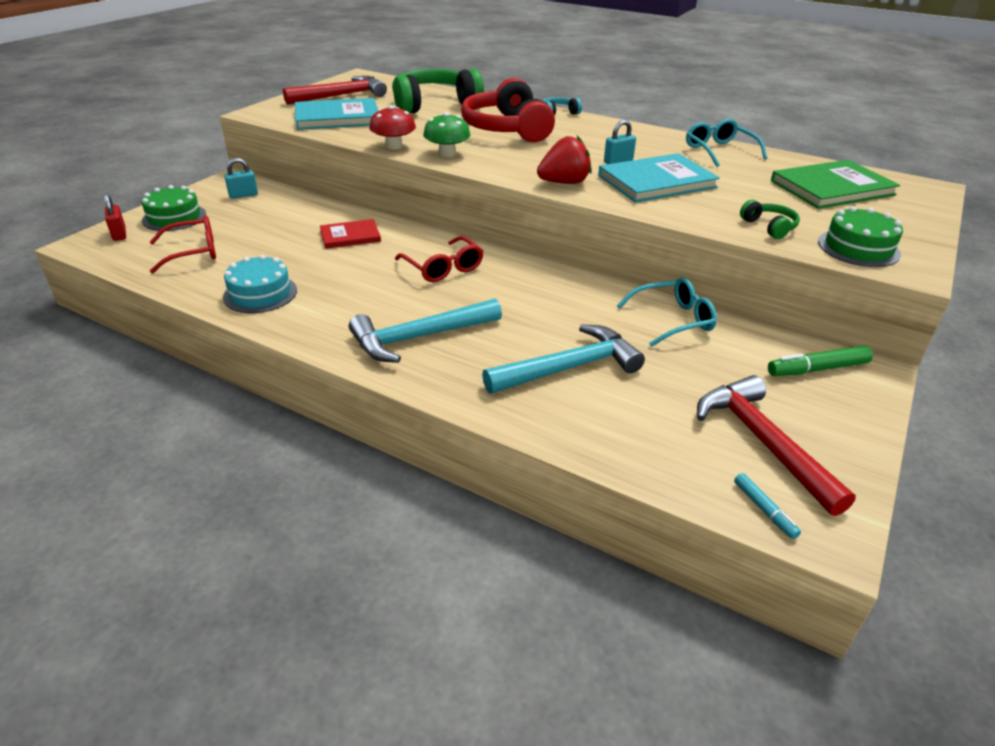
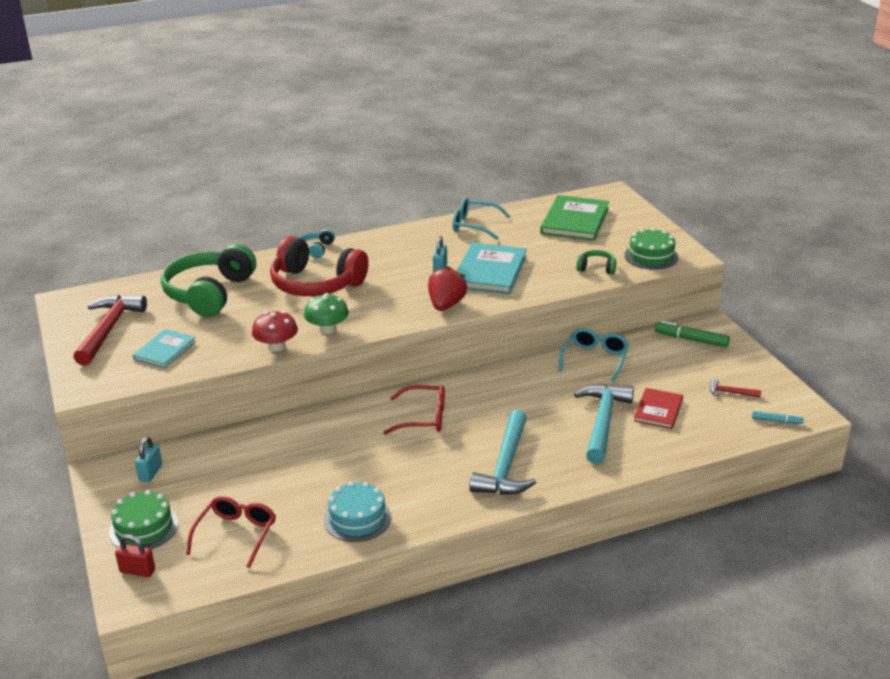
camera: 50 degrees left, 5 degrees down
turquoise book [295,98,378,130] -> turquoise book [133,329,196,368], size x0.60
red book [320,219,381,249] -> red book moved to [634,388,683,429]
red hammer [697,375,856,516] -> red hammer [710,378,761,398], size x0.44
green marker [768,346,873,376] -> green marker turned 90 degrees clockwise [654,320,730,348]

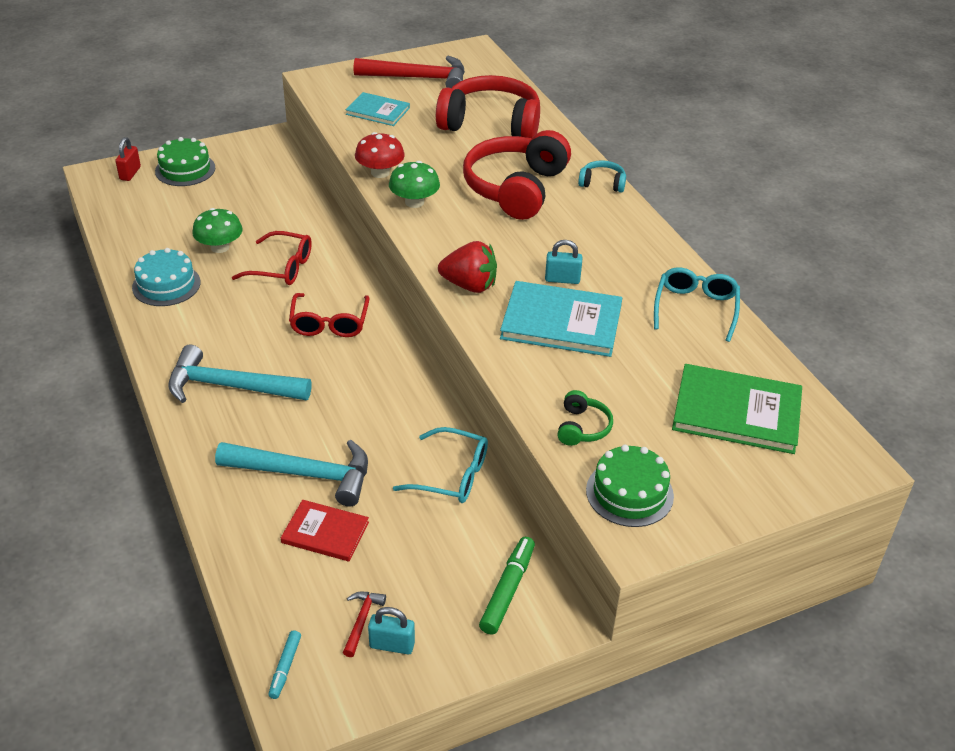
camera: 85 degrees right, 10 degrees up
turquoise padlock [135,437,162,482] -> turquoise padlock moved to [368,607,415,654]
green headphones [161,244,256,317] -> red headphones [436,75,540,138]
red glasses [186,496,276,568] -> red glasses moved to [232,231,312,285]
none -> green mushroom [192,208,243,253]

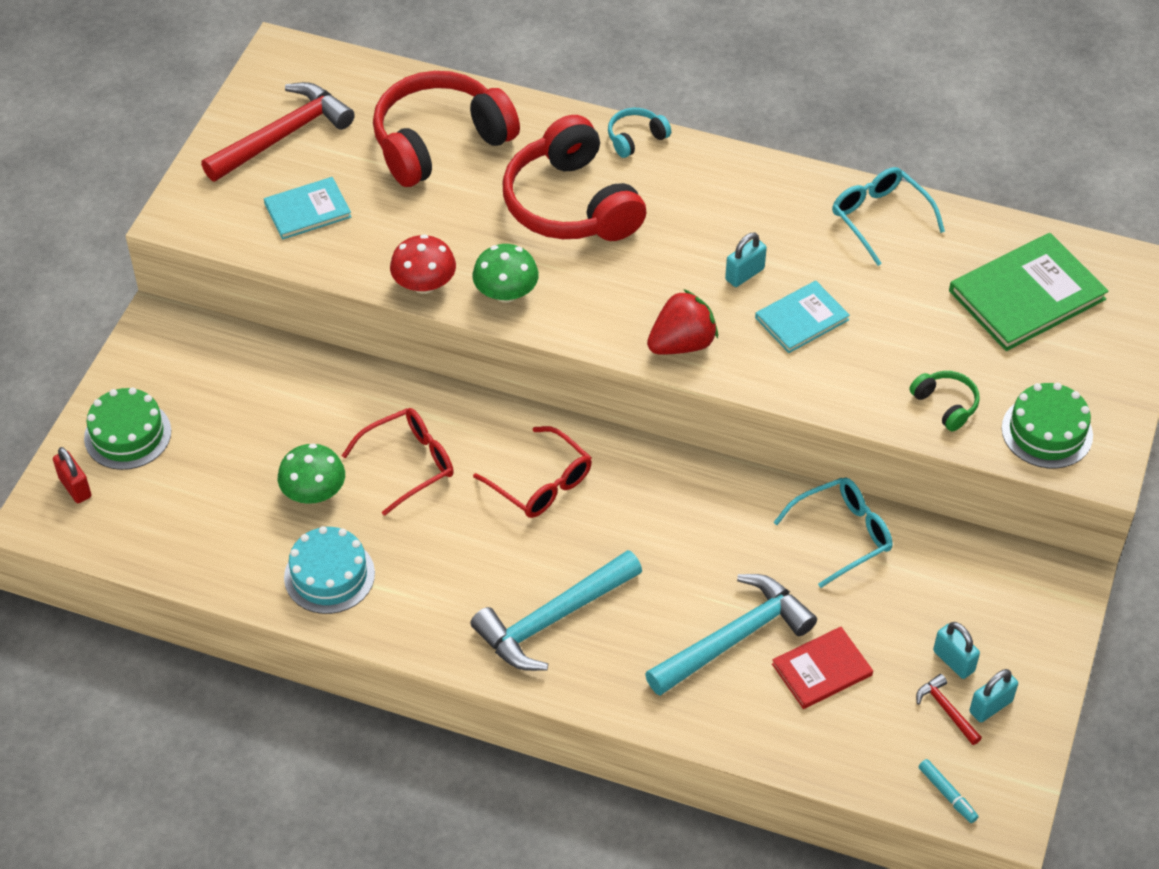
camera: 45 degrees left, 10 degrees up
green marker [479,537,535,635] -> none
turquoise book [500,281,622,357] -> turquoise book [755,281,850,353], size x0.60
none -> turquoise padlock [933,622,980,679]

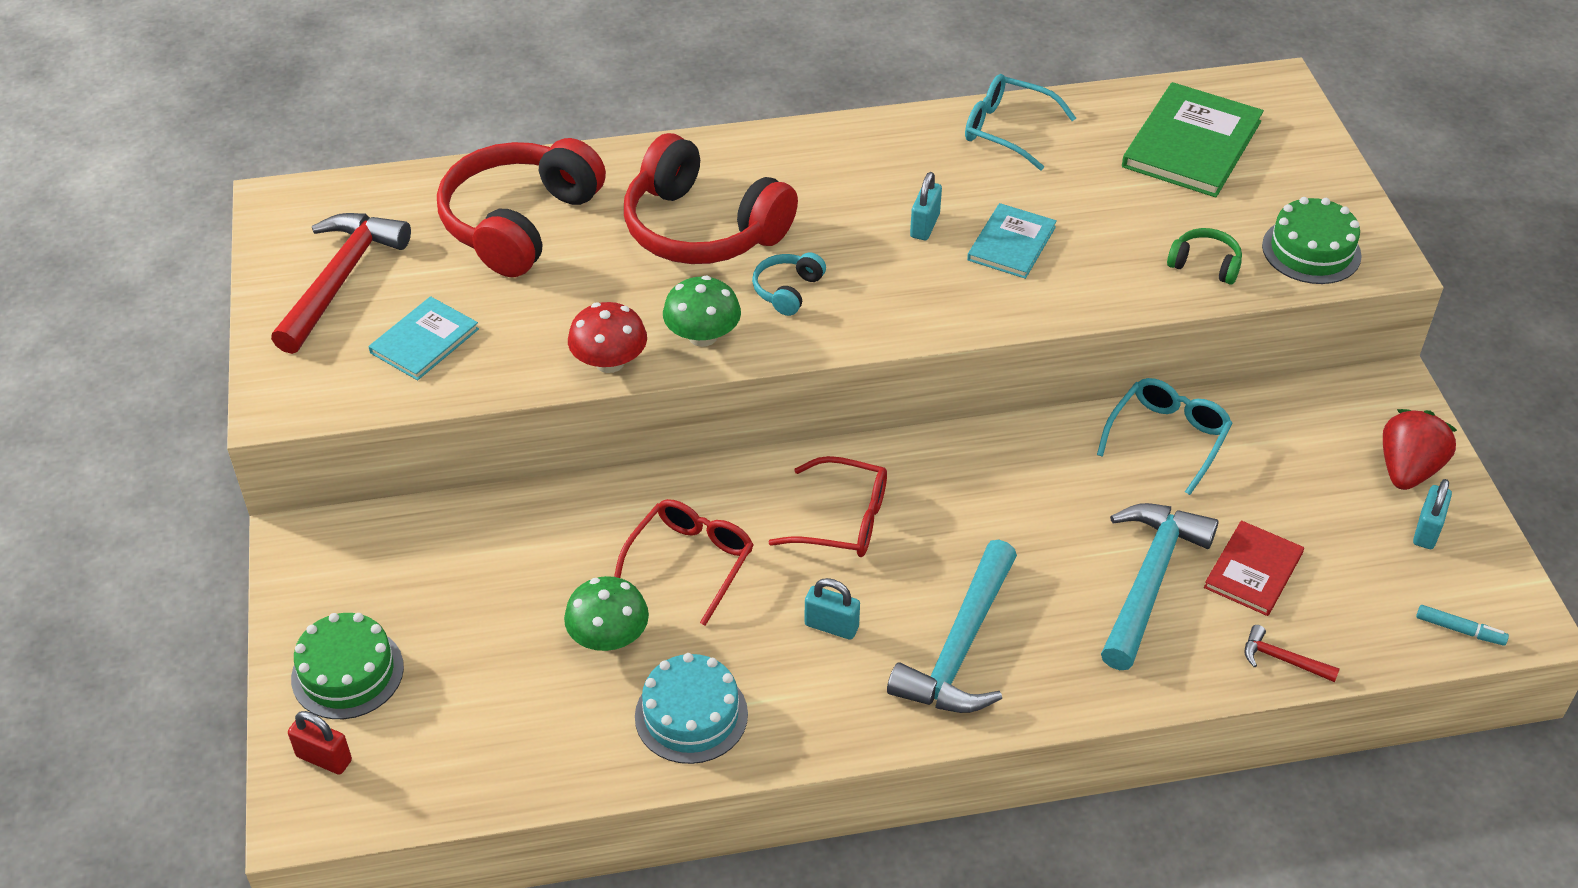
camera: 30 degrees left, 5 degrees down
turquoise headphones [608,108,671,158] -> turquoise headphones moved to [752,252,826,316]
red strawberry [647,289,718,355] -> red strawberry moved to [1383,409,1457,490]
red hammer [916,674,982,745] -> red hammer moved to [1244,625,1340,682]
turquoise padlock [933,622,980,679] -> turquoise padlock moved to [805,578,860,640]

